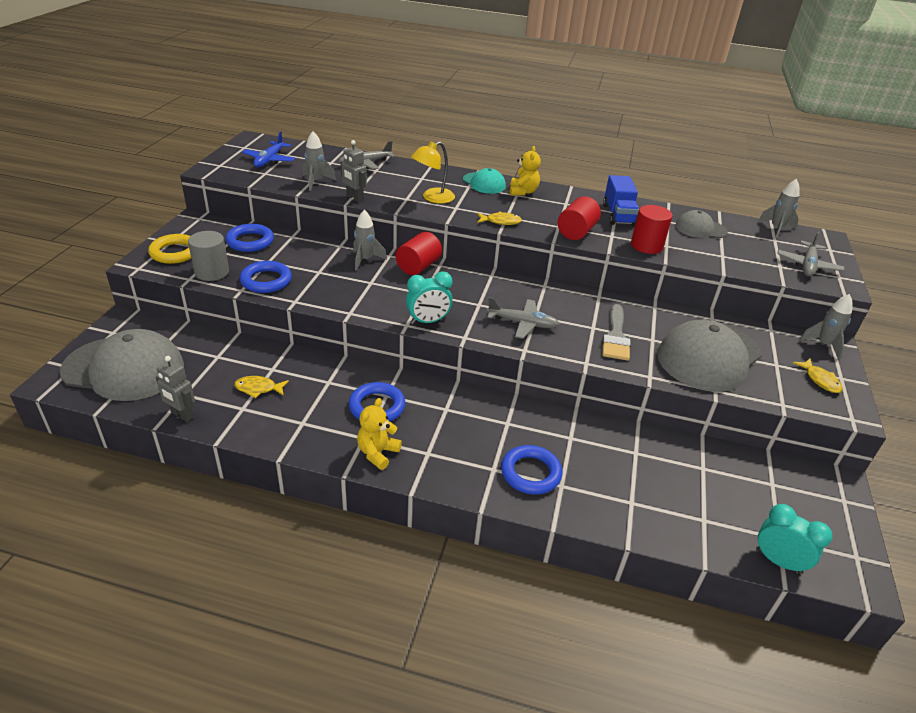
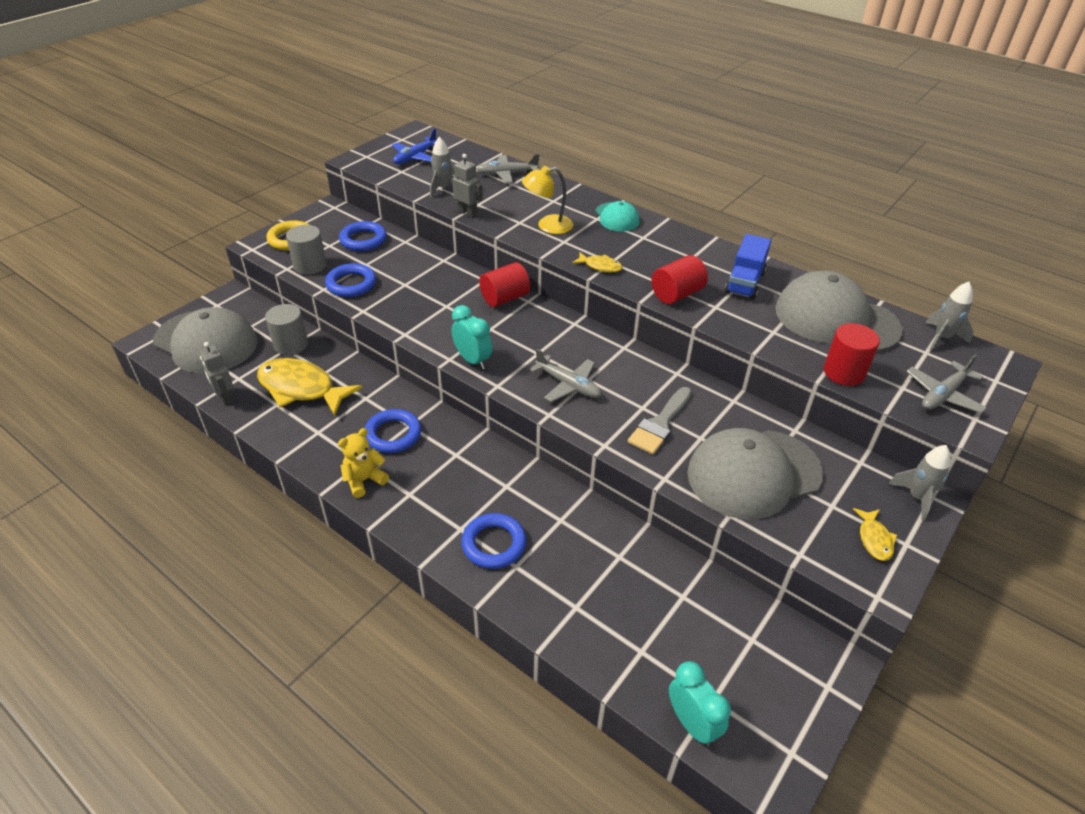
camera: 25 degrees right, 5 degrees up
yellow fish [234,376,289,398] -> yellow fish [257,358,363,416], size x2.14
grey robot [340,140,367,202] -> grey robot turned 150 degrees clockwise [452,154,483,218]
grey rocket [353,210,387,271] -> none
turquoise clock [406,272,453,324] -> turquoise clock turned 135 degrees counterclockwise [451,305,492,370]
yellow teddy bear [510,146,541,196] -> none
red cylinder [631,205,672,254] -> red cylinder moved to [824,323,880,386]
grey cap [676,210,728,238] -> grey cap [775,270,903,352], size x1.96
none -> grey cylinder [265,304,308,355]

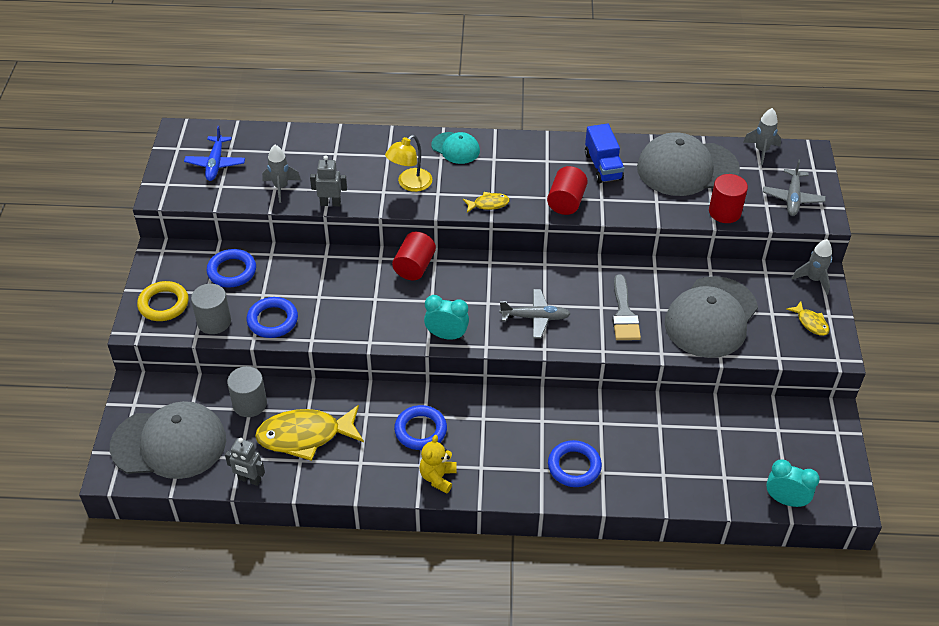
camera: 35 degrees left, 5 degrees up
grey plane [476,154,540,183] -> none

